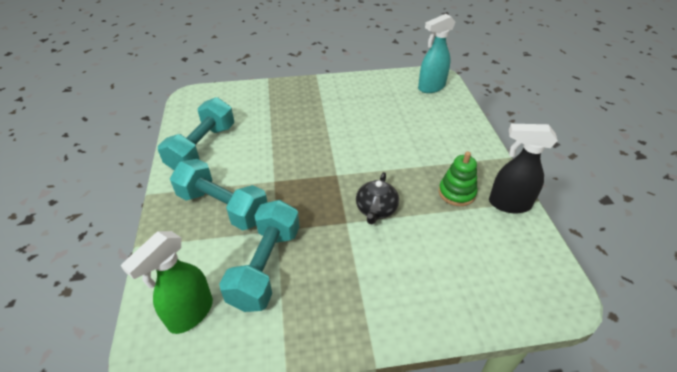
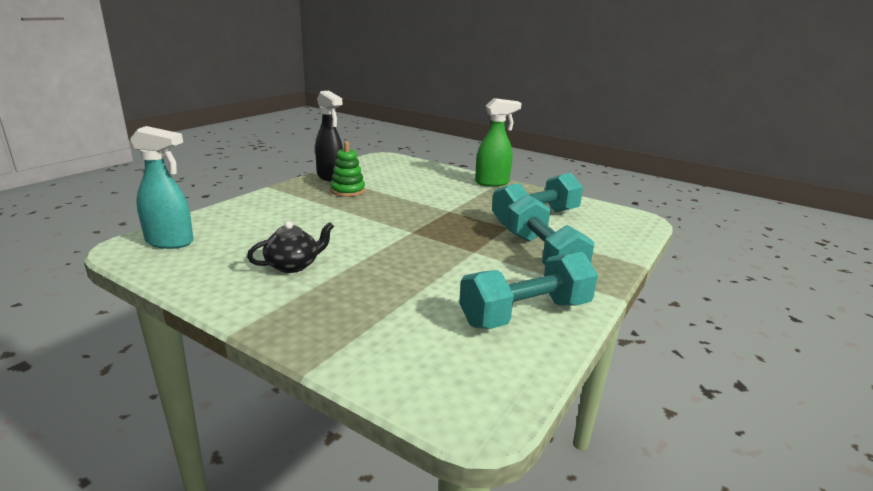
camera: 140 degrees left, 20 degrees down
green spray bottle [120,231,213,334] -> green spray bottle moved to [475,98,522,186]
black teapot [356,172,399,224] -> black teapot moved to [247,221,334,273]

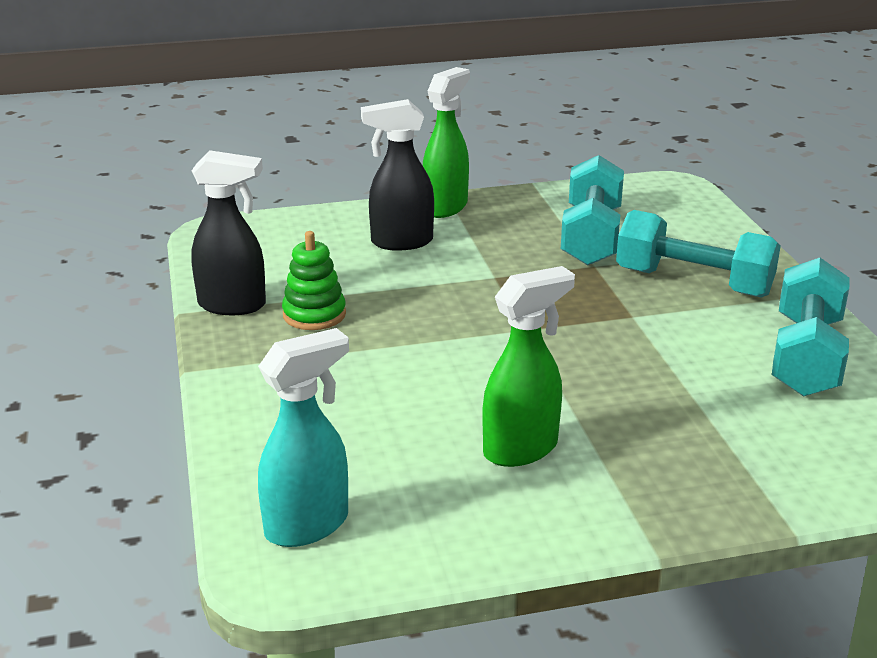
camera: 45 degrees left, 5 degrees up
black teapot [247,221,334,273] -> green spray bottle [482,266,575,467]
none -> black spray bottle [361,99,434,251]

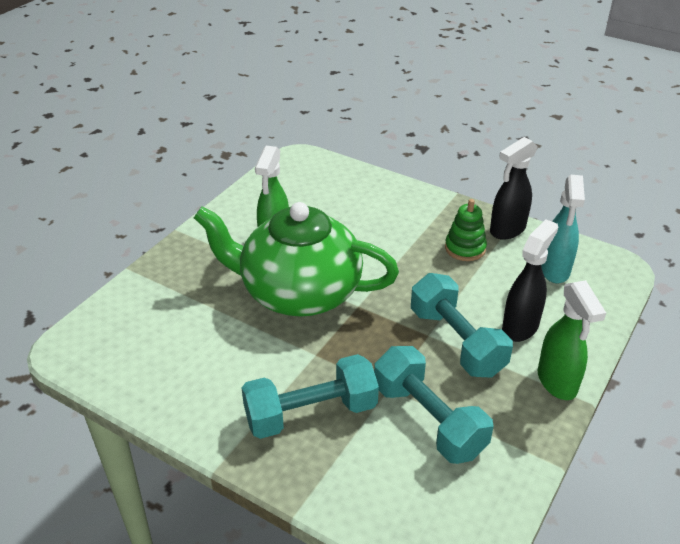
camera: 135 degrees right, 10 degrees up
turquoise spray bottle [258,328,349,547] -> turquoise spray bottle moved to [541,175,585,283]
turquoise dumbbell [772,258,849,397] -> turquoise dumbbell moved to [411,273,513,378]
none -> green teapot [194,202,399,317]

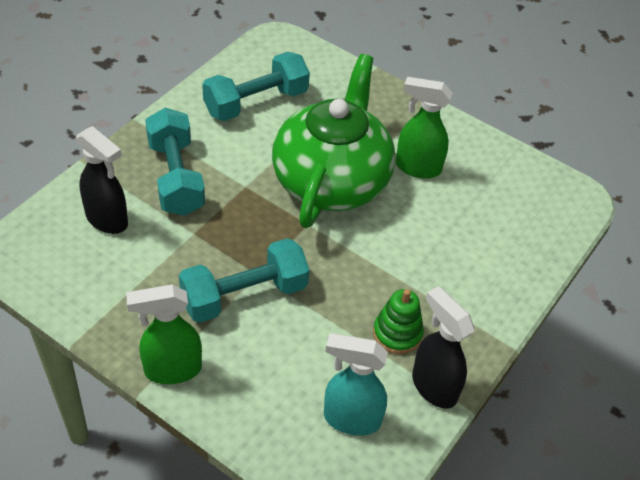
camera: 90 degrees right, 10 degrees up
turquoise dumbbell [374,346,494,464] -> turquoise dumbbell moved to [202,52,310,121]
black spray bottle [502,219,558,342] -> black spray bottle moved to [76,126,128,234]

